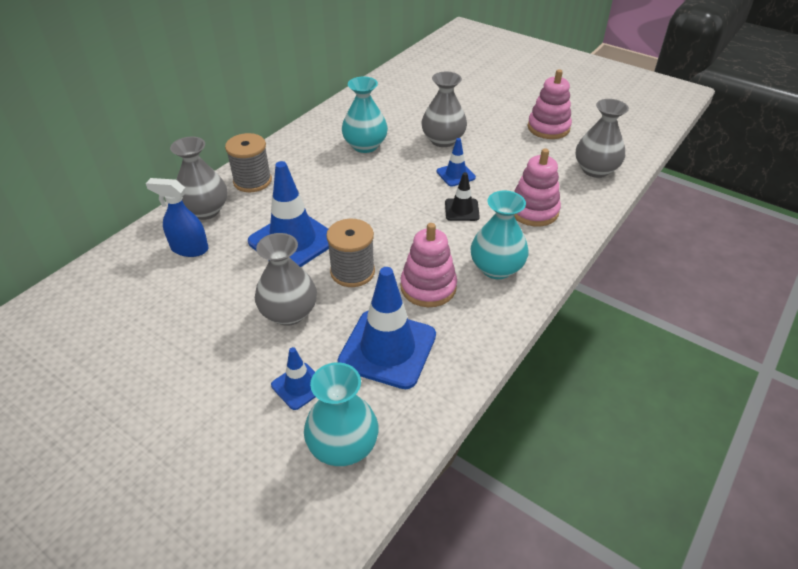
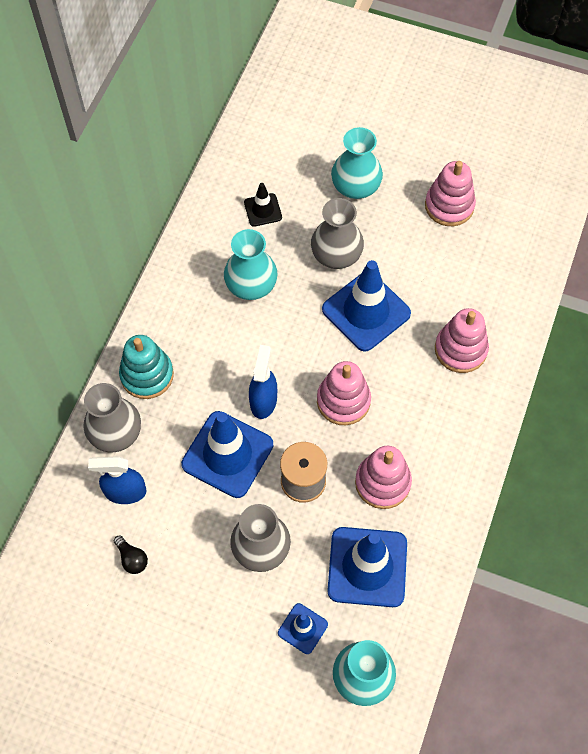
camera: 15 degrees left, 20 degrees up
grey spool [225,133,272,192] -> turquoise stacking toy [119,335,174,399]
blue traffic cone [437,138,476,187] -> blue traffic cone [322,260,411,352], size x1.97
black traffic cone [445,172,480,221] -> black traffic cone moved to [244,183,282,227]
turquoise vase [471,191,528,279] -> turquoise vase moved to [331,127,383,199]
grey vase [576,99,629,178] -> none
none -> black light bulb [114,535,148,574]
none -> blue spray bottle [249,345,277,419]
none -> pink stacking toy [317,361,371,425]

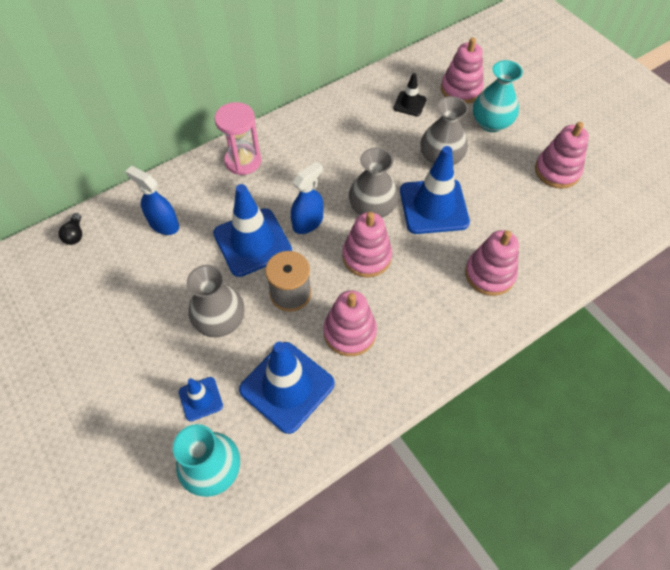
camera: 35 degrees right, 5 degrees down
grey vase [83,383,141,452] -> grey vase moved to [349,148,399,218]
black light bulb [114,535,148,574] -> black light bulb moved to [58,213,82,245]
turquoise stacking toy [119,335,174,399] -> pink hourglass [215,102,261,175]
turquoise vase [224,229,278,300] -> none
none -> pink stacking toy [441,38,484,104]

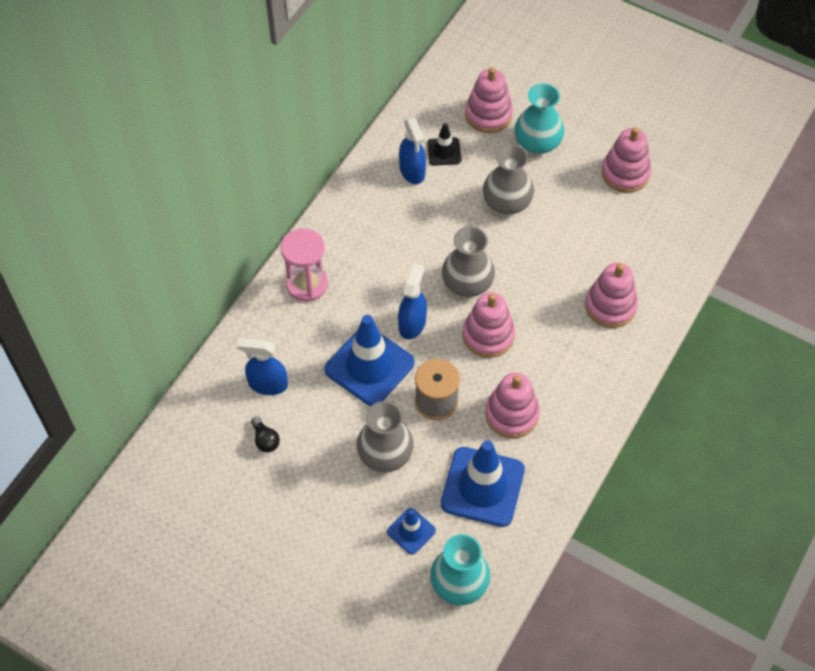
camera: 25 degrees left, 0 degrees up
black light bulb [58,213,82,245] -> black light bulb moved to [251,416,280,452]
blue traffic cone [400,146,470,234] -> none
none -> blue spray bottle [399,117,426,184]

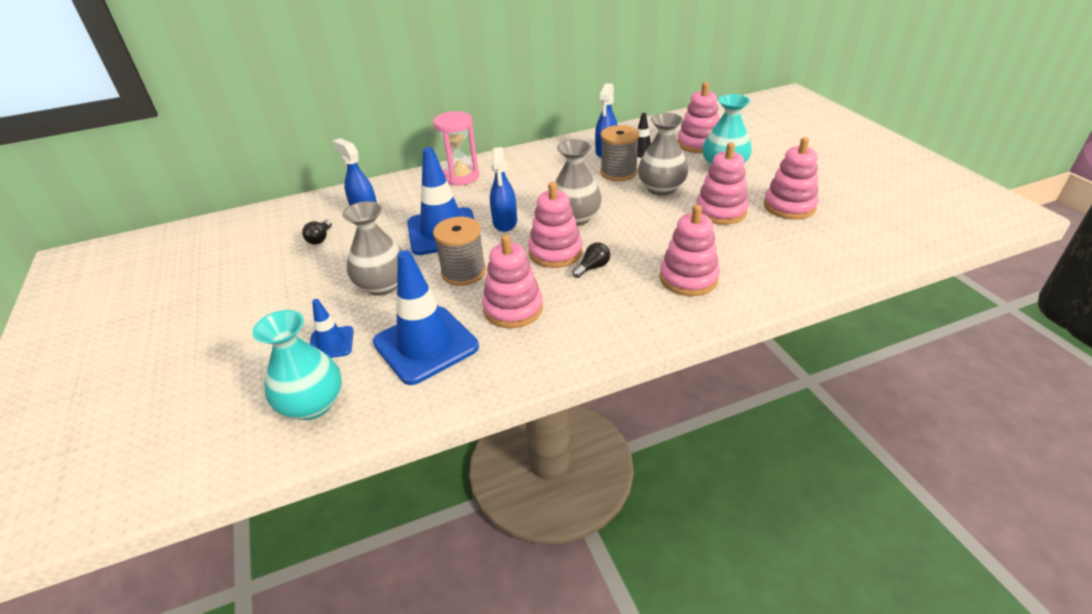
camera: 40 degrees right, 20 degrees down
blue spray bottle [398,264,427,339] -> blue spray bottle turned 120 degrees clockwise [490,147,517,232]
none -> black light bulb [572,242,610,278]
none -> grey spool [600,125,639,181]
none -> pink stacking toy [696,142,749,225]

